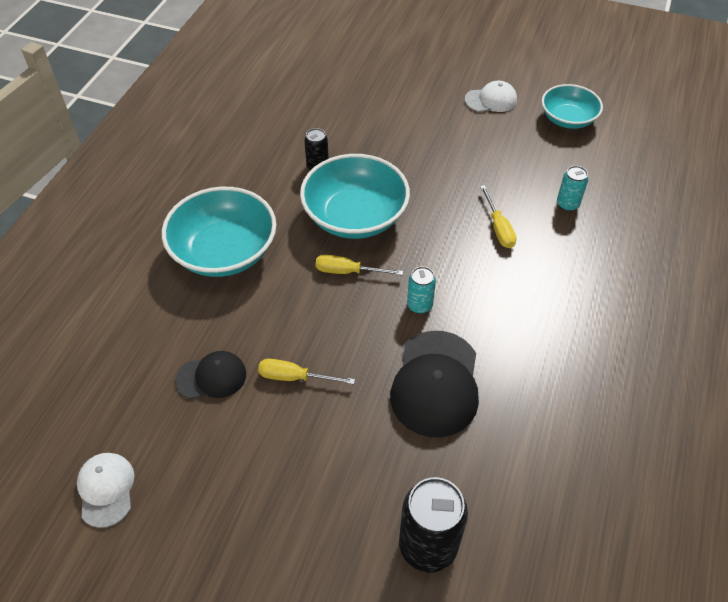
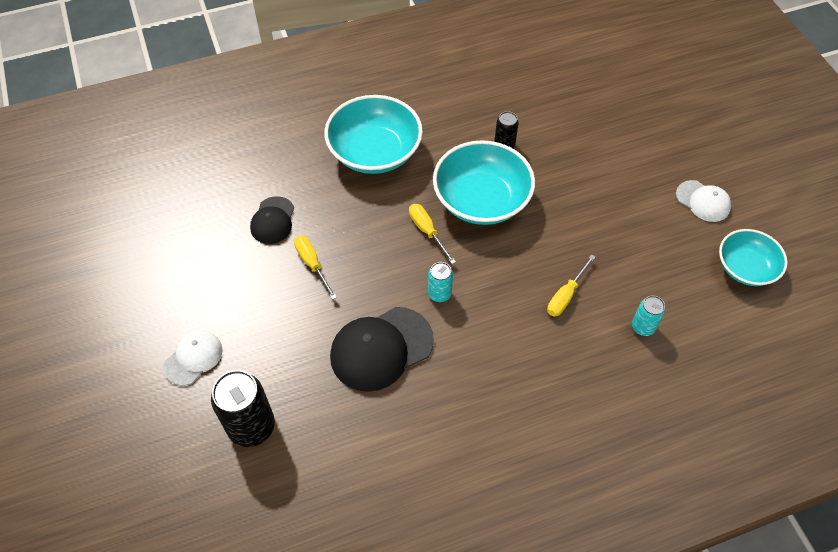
camera: 50 degrees right, 5 degrees up
white cap [77,453,134,528] -> white cap moved to [163,330,223,386]
black cap [175,351,246,399] -> black cap turned 60 degrees clockwise [250,196,294,244]

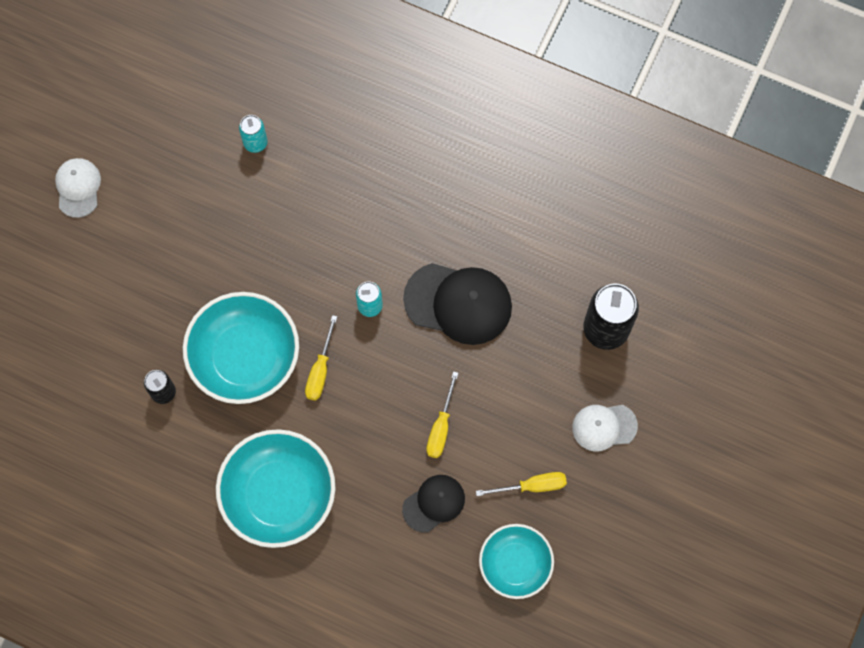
camera: 135 degrees left, 15 degrees up
yellow screwdriver [547,254,595,316] -> yellow screwdriver moved to [476,472,567,496]
turquoise bowl [719,229,788,286] -> turquoise bowl moved to [479,524,554,599]

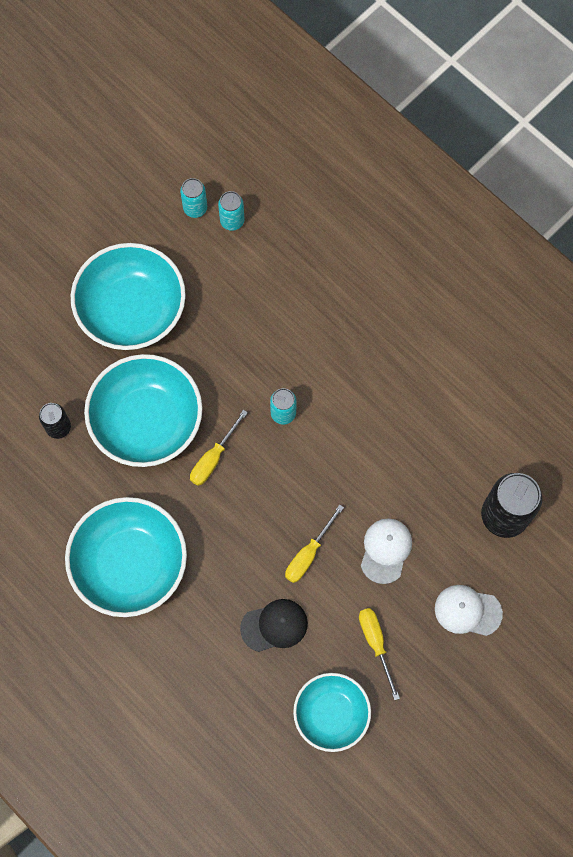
camera: 20 degrees right, 0 degrees up
white cap [55,158,101,218] -> white cap moved to [361,518,412,584]
black cap [403,263,512,345] -> none
yellow screwdriver [476,472,567,496] -> yellow screwdriver turned 120 degrees counterclockwise [359,608,400,700]
none -> turquoise bowl [71,243,186,350]
none -> turquoise can [180,178,207,218]

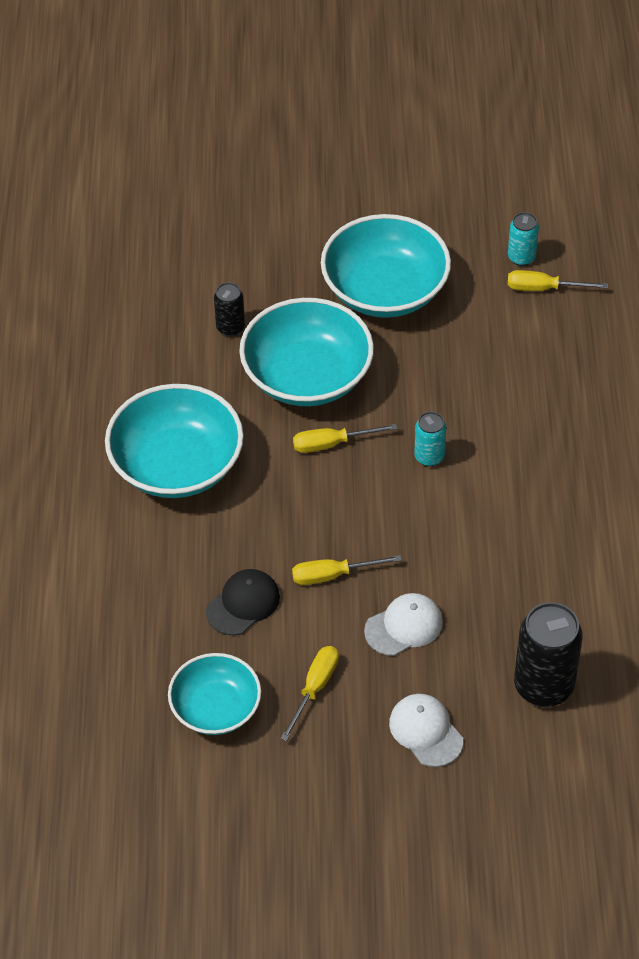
camera: 45 degrees right, 20 degrees down
turquoise can [218,191,244,231] -> yellow screwdriver [508,270,608,291]
black cap [240,599,308,652] -> black cap turned 75 degrees counterclockwise [206,569,280,635]

